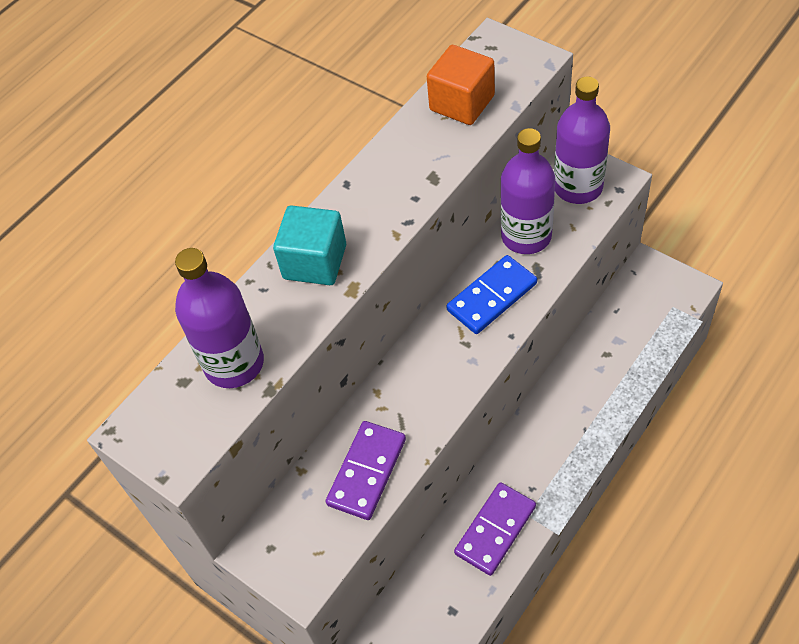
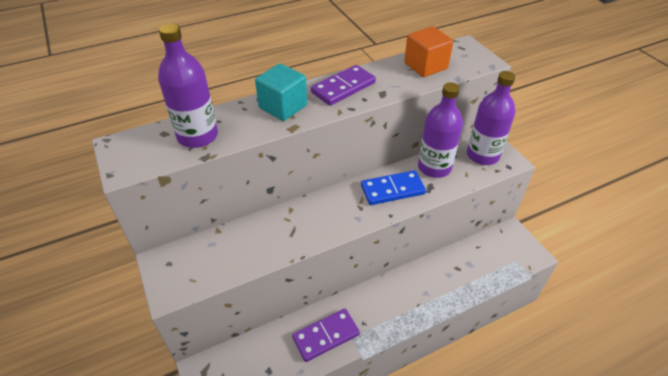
camera: 20 degrees right, 10 degrees down
purple domino [326,421,406,520] -> purple domino moved to [311,65,376,106]

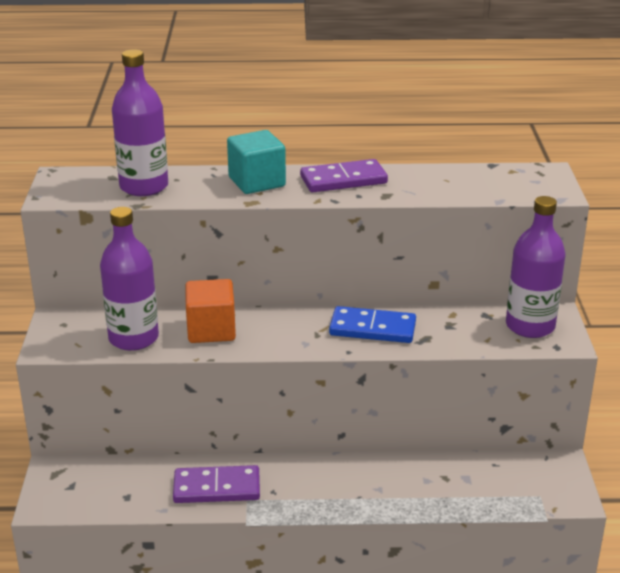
camera: 25 degrees right, 15 degrees down
orange cube [404,26,453,77] -> orange cube moved to [185,279,236,343]
purple bottle [418,83,463,178] -> purple bottle moved to [100,207,159,351]

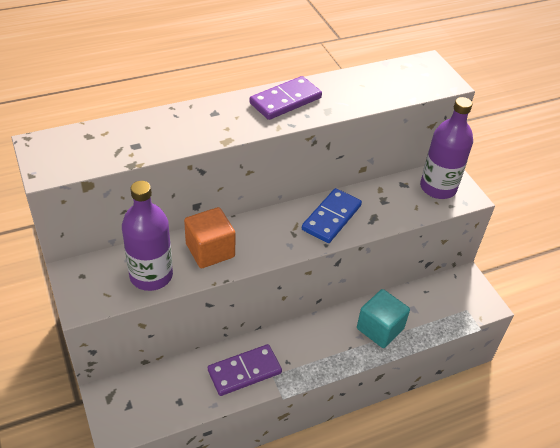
camera: 25 degrees left, 15 degrees up
purple bottle [112,49,168,196] -> none
turquoise cube [227,130,286,194] -> turquoise cube moved to [357,289,410,348]
blue domino [329,306,416,343] -> blue domino turned 45 degrees counterclockwise [302,188,362,243]

